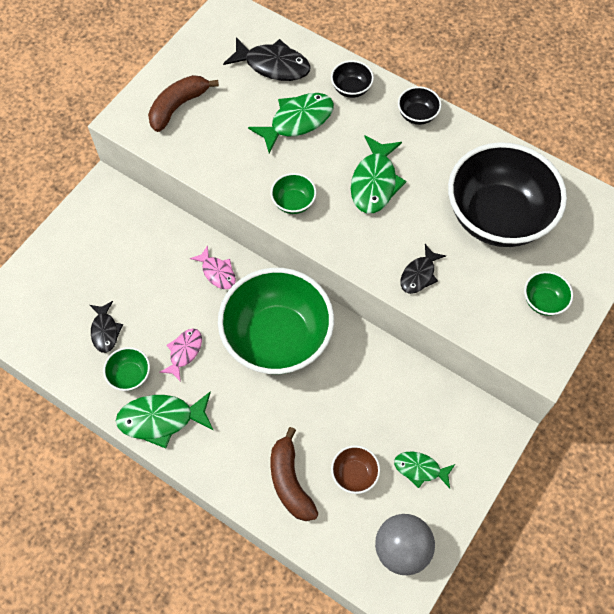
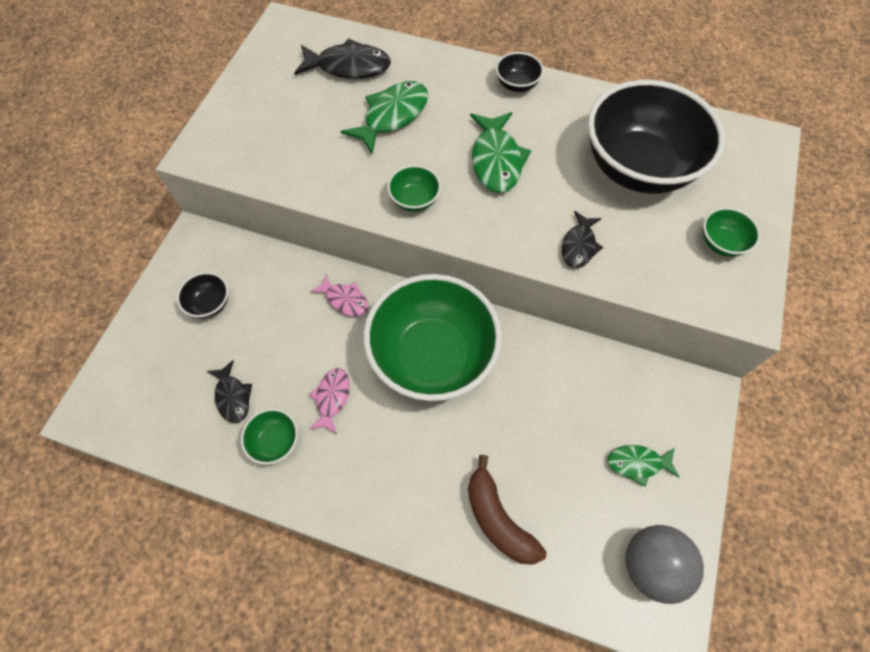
camera: 15 degrees left, 0 degrees up
green fish [116,391,214,449] -> none
brown banana [148,75,219,132] -> none
black bowl [331,60,374,98] -> black bowl moved to [177,272,228,318]
brown bowl [331,445,380,494] -> none

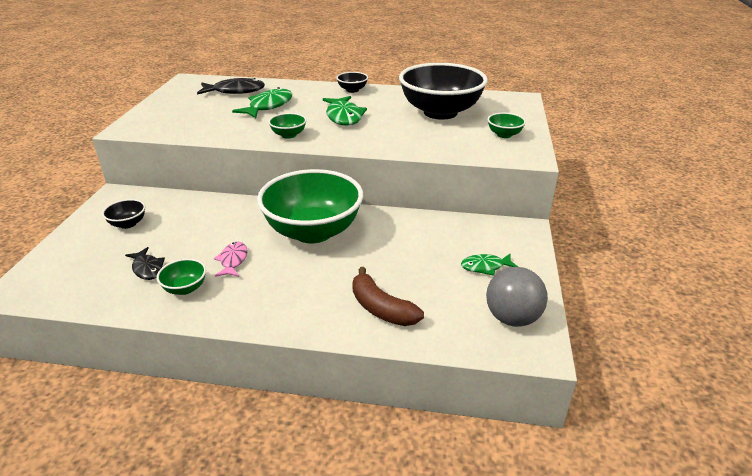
camera: 10 degrees left, 30 degrees down
pink fish [310,274,369,316] -> none
black fish [562,211,603,268] -> none

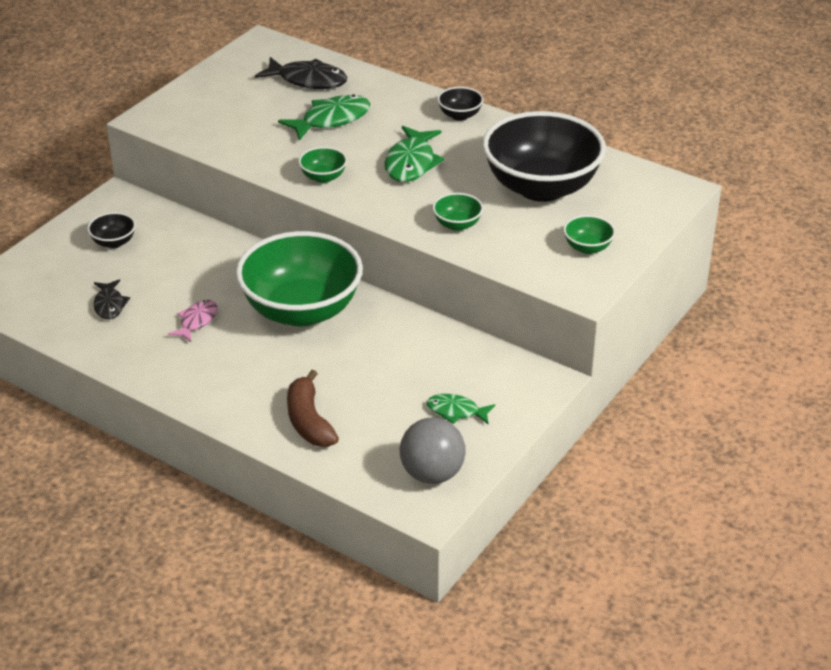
camera: 25 degrees right, 5 degrees up
green bowl [157,259,206,295] -> green bowl moved to [432,193,483,231]

